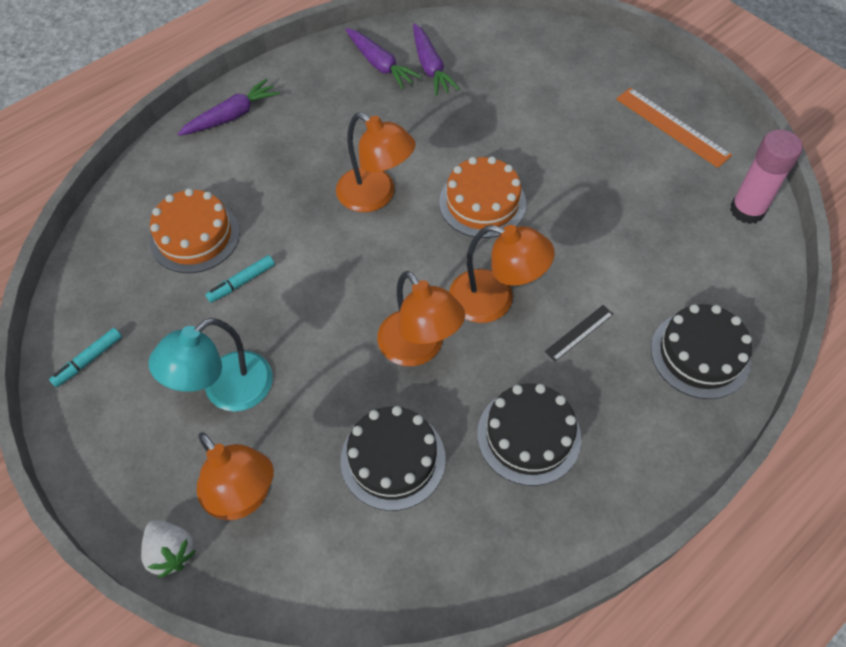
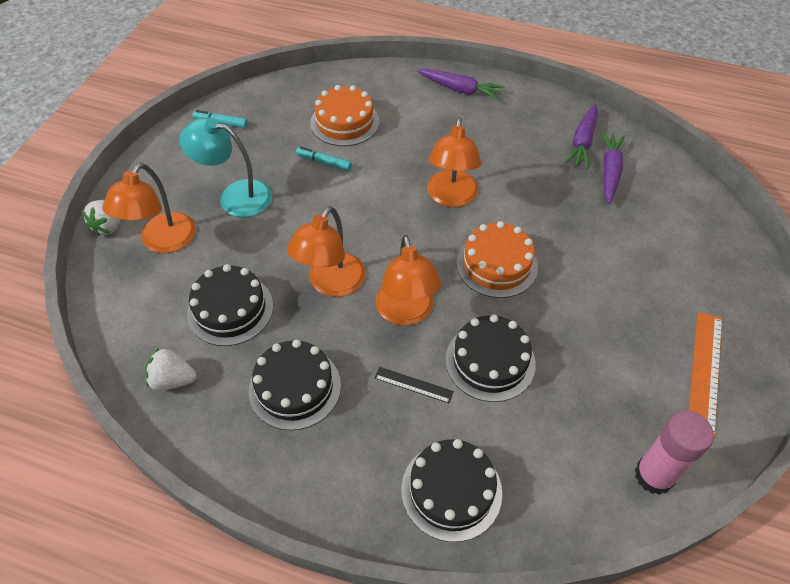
camera: 60 degrees right, 5 degrees down
purple carrot [413,23,460,96] -> purple carrot turned 150 degrees clockwise [601,132,625,204]
none -> white strawberry [145,348,196,391]
none -> black cake [446,314,536,402]

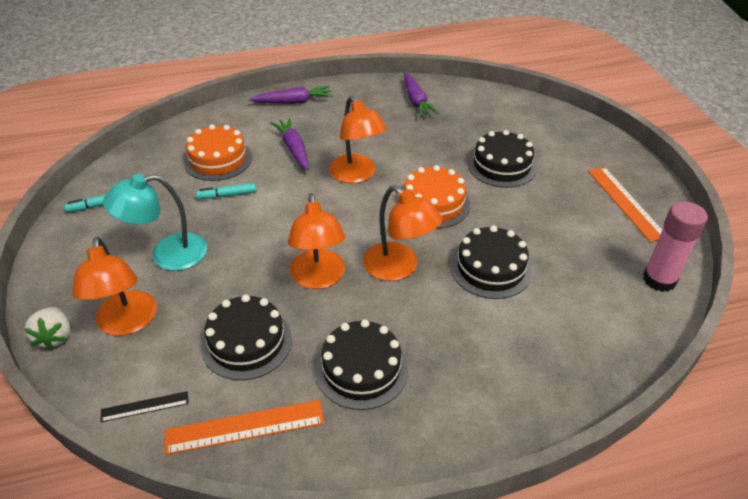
camera: 35 degrees left, 10 degrees down
white strawberry [145,348,196,391] -> orange ruler [165,400,324,455]
black ruler [375,367,454,403] -> black ruler moved to [100,391,189,422]
black cake [401,439,502,542] -> black cake moved to [468,130,537,188]
purple carrot [601,132,625,204] -> purple carrot moved to [270,118,309,170]

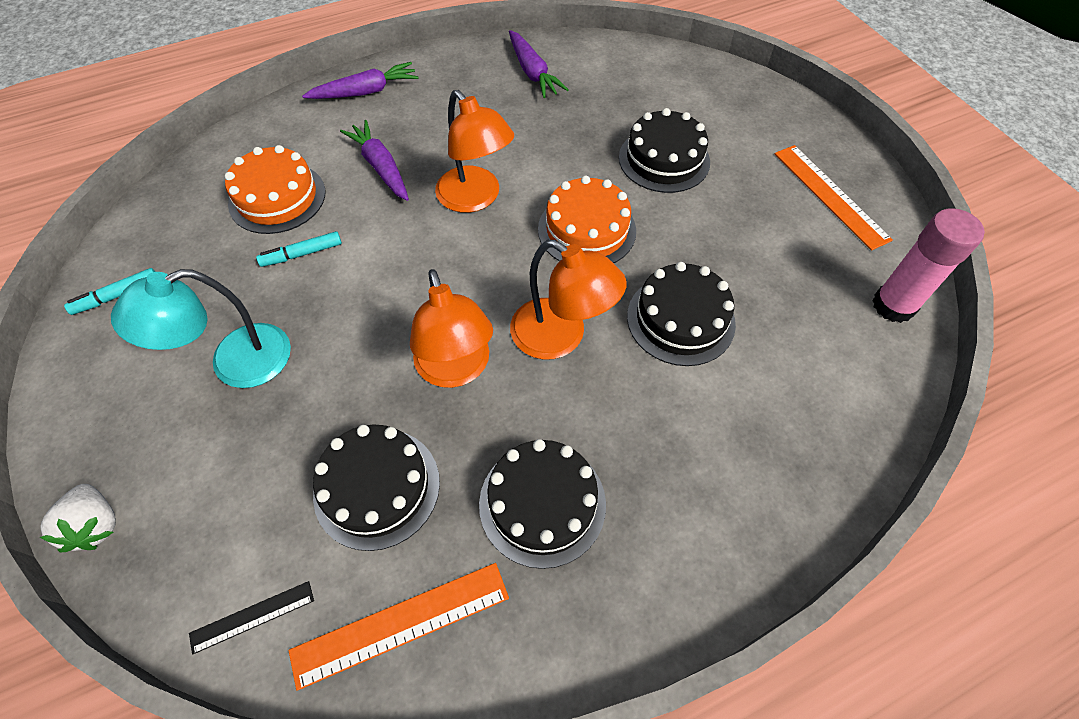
camera: 10 degrees left, 15 degrees up
orange lamp [72,237,157,336] -> none

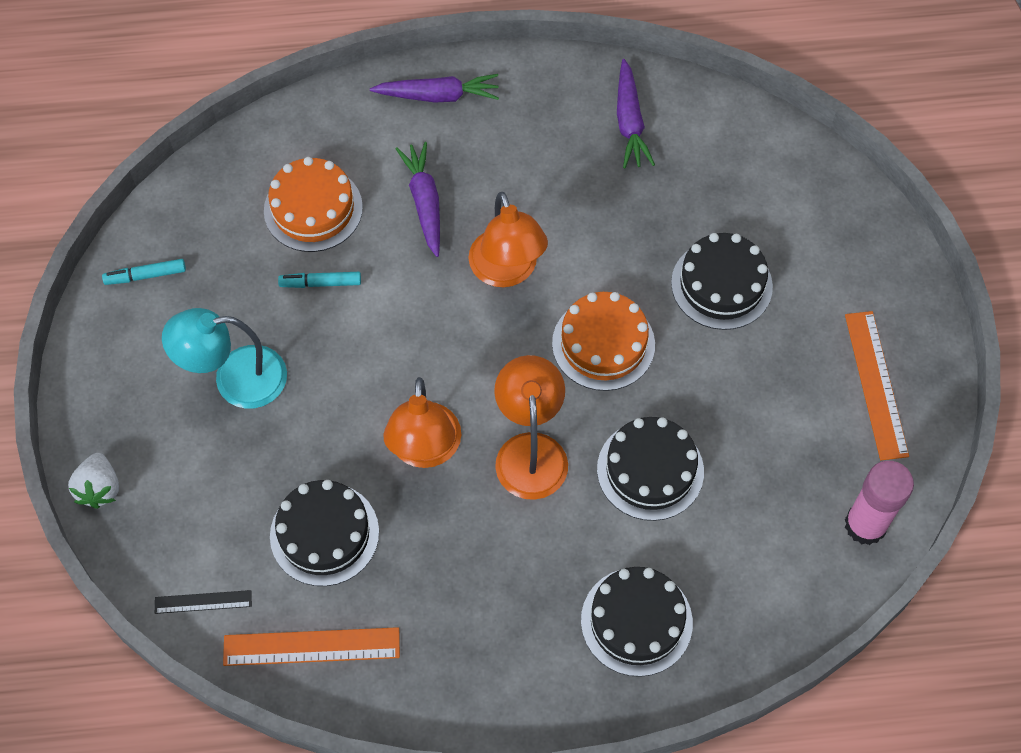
camera: 20 degrees right, 5 degrees up
black cake [479,439,606,569] -> black cake moved to [581,567,693,677]
orange lamp [510,240,627,360] -> orange lamp turned 150 degrees counterclockwise [494,355,568,500]

